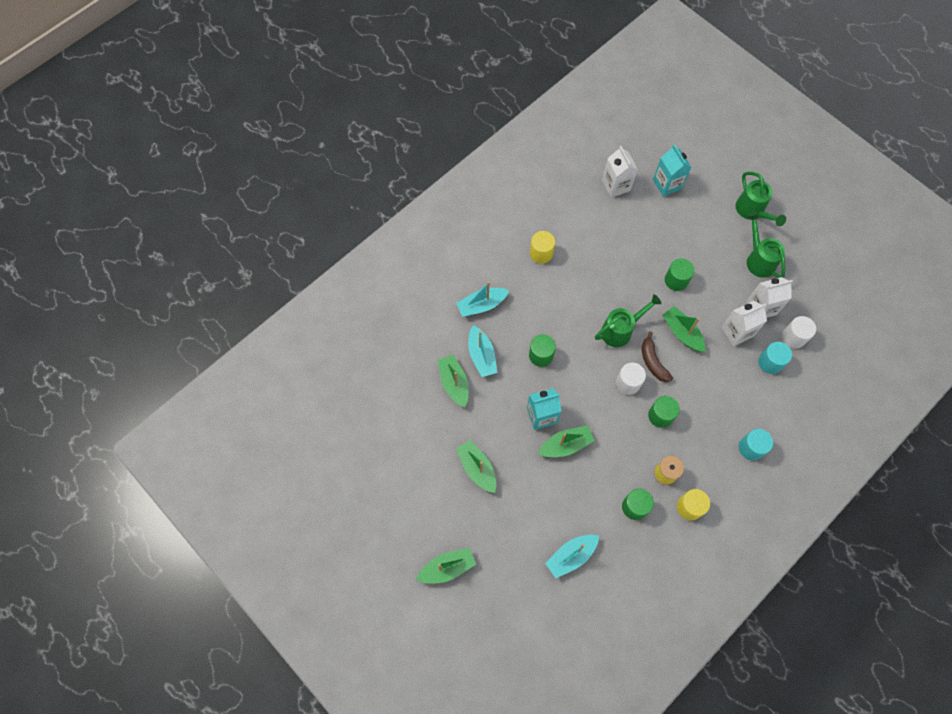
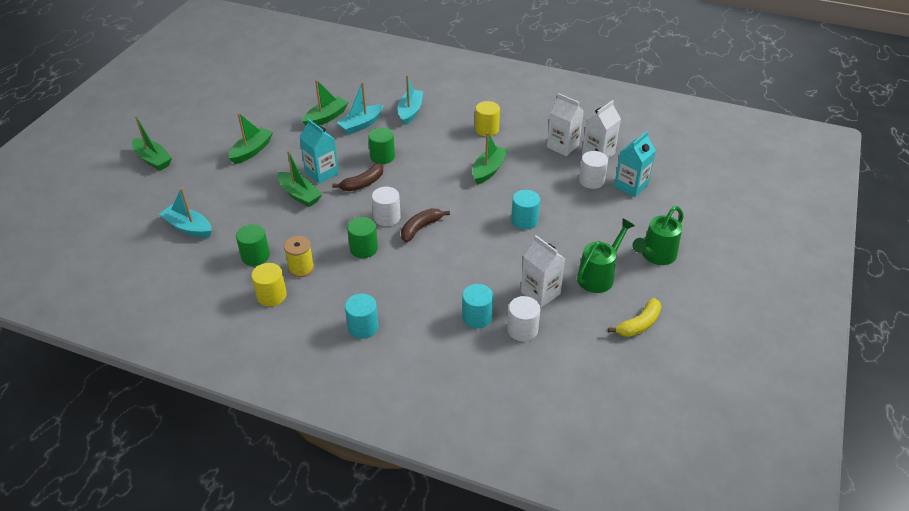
camera: 65 degrees right, 25 degrees down
turquoise boat [456,282,509,317] -> turquoise boat turned 60 degrees clockwise [398,75,423,125]
green watering can [595,294,662,347] -> none
green boat [662,306,705,352] -> green boat moved to [473,132,508,185]
green cylinder [665,258,695,291] -> turquoise cylinder [511,190,540,230]
white carton [721,301,767,346] -> white carton moved to [547,93,584,156]
none -> brown banana [332,163,383,191]
none -> white cylinder [579,151,608,189]
none -> yellow banana [608,298,661,337]

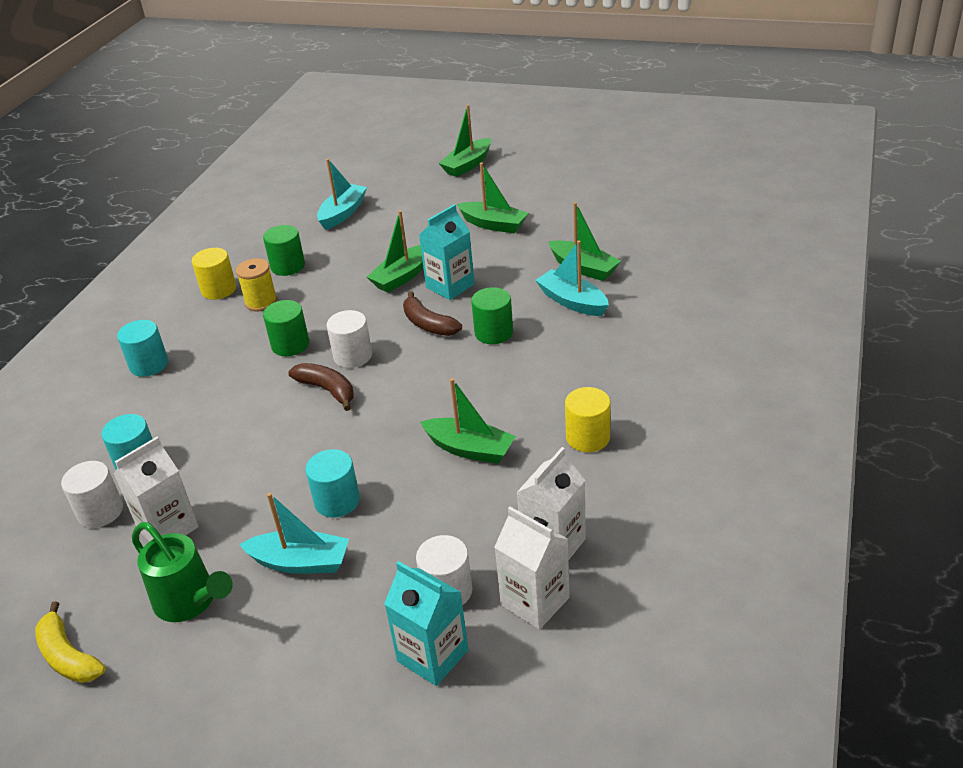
camera: 90 degrees right, 5 degrees down
turquoise boat [398,75,423,125] -> turquoise boat moved to [239,493,349,574]
green watering can [632,206,684,265] -> none

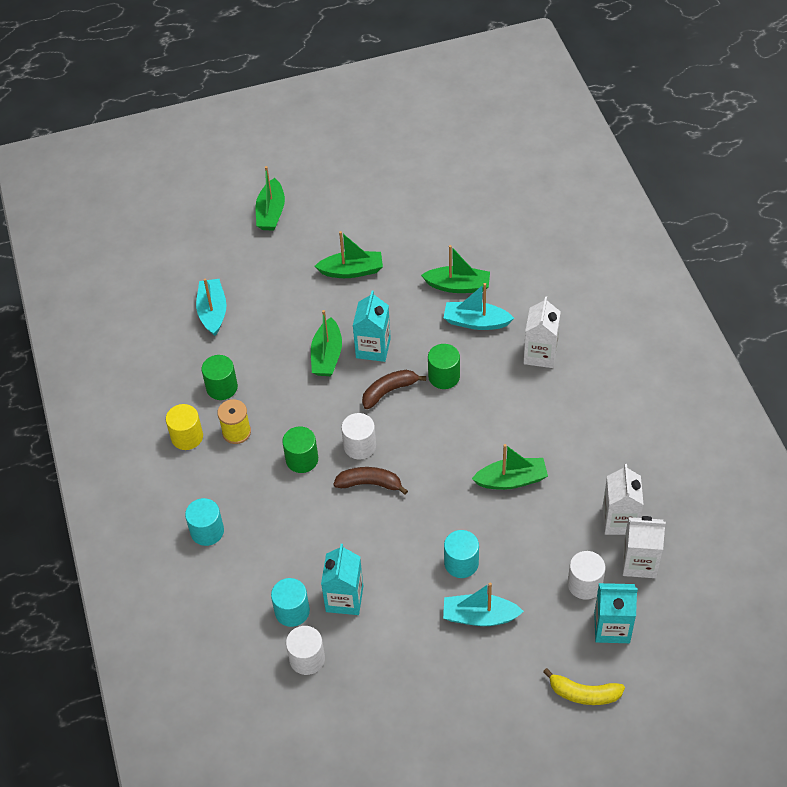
camera: 35 degrees left, 15 degrees up
yellow banana [35,601,106,683] -> yellow banana moved to [543,668,625,705]
white carton [114,437,199,541] -> white carton moved to [524,296,561,368]
green watering can [132,522,233,622] -> none
turquoise boat [239,493,349,574] -> turquoise boat turned 150 degrees counterclockwise [443,583,524,626]
brown banana [403,291,462,336] -> brown banana turned 135 degrees clockwise [362,370,426,409]
yellow cylinder [565,387,611,452] -> none
none -> turquoise carton [321,544,363,615]

